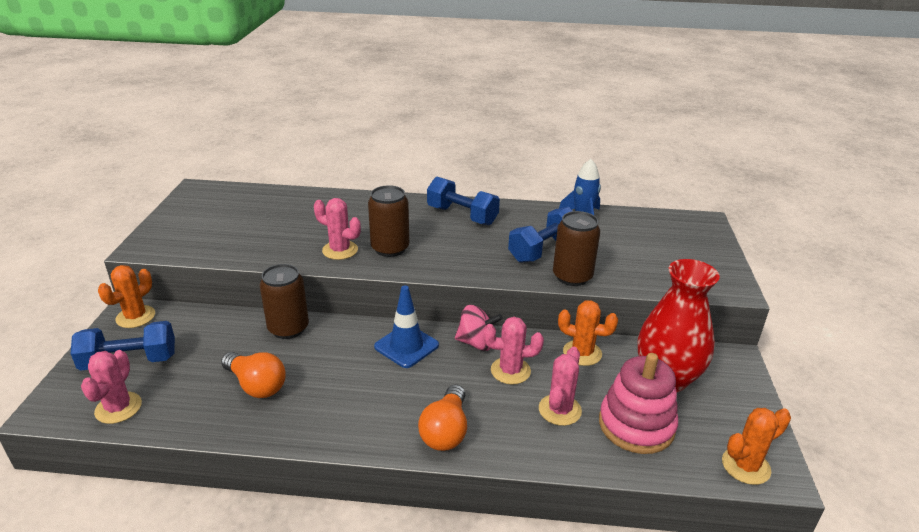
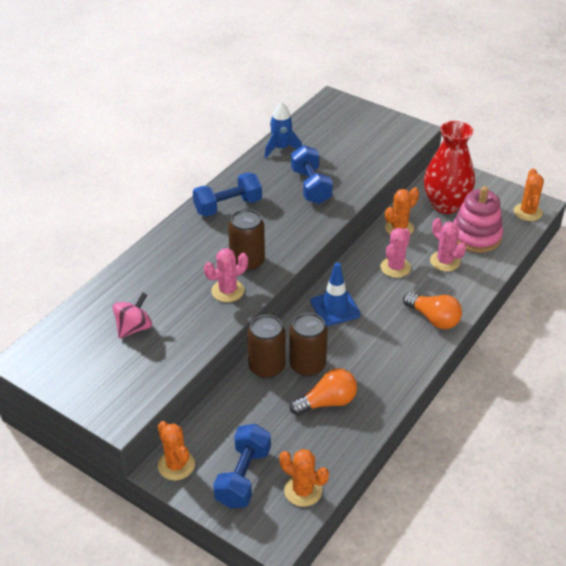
camera: 60 degrees left, 10 degrees up
pink cactus [81,350,142,424] -> orange cactus [279,449,329,507]
pink spinning top [455,305,503,351] -> pink spinning top moved to [113,293,152,339]
brown can [553,211,600,286] -> brown can moved to [289,313,328,376]

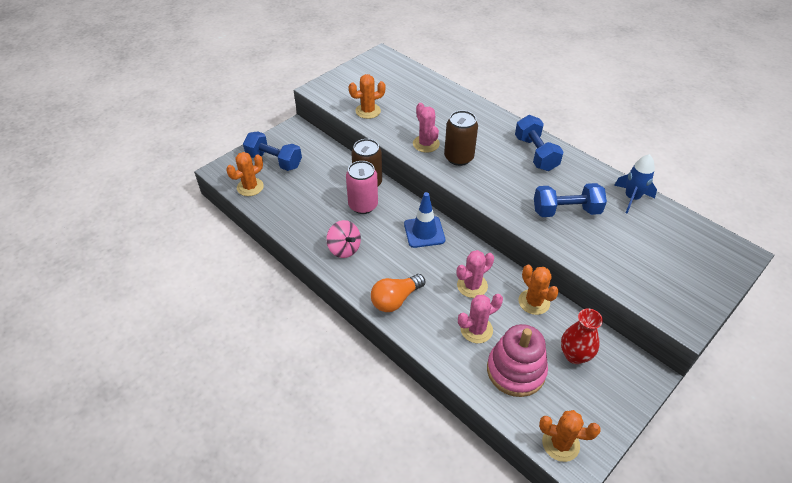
camera: 100 degrees right, 5 degrees up
pink spinning top [113,293,152,339] -> pink spinning top moved to [326,220,361,258]
orange cactus [158,421,195,480] -> orange cactus moved to [349,74,386,119]
brown can [289,313,328,376] -> pink can [346,161,378,214]
orange light bulb [290,368,357,415] -> none
pink cactus [380,228,411,278] -> pink cactus turned 75 degrees counterclockwise [457,250,494,298]
red vase [424,121,475,214] -> red vase [561,309,603,364], size x0.61

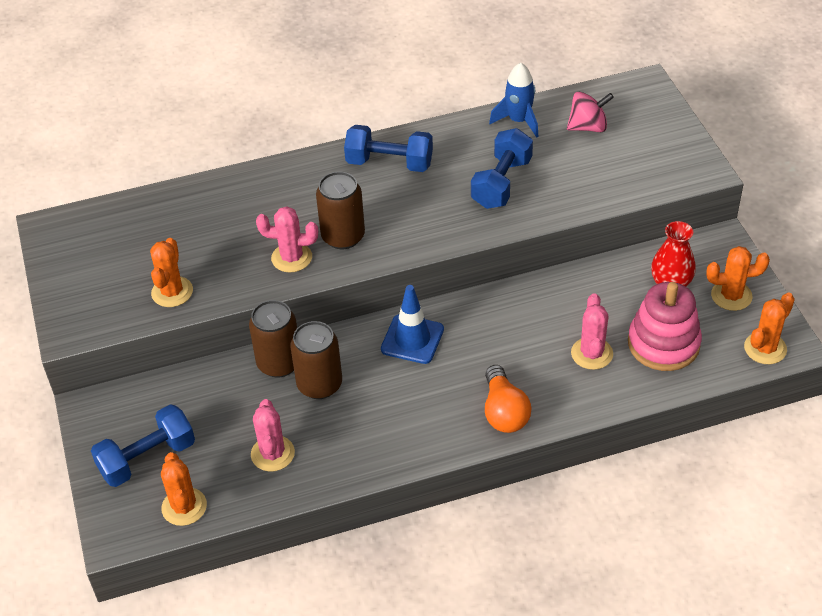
camera: 60 degrees left, 0 degrees up
pink spinning top [326,220,361,258] -> pink spinning top moved to [567,92,614,132]
pink can [346,161,378,214] -> brown can [290,321,342,399]
pink cactus [457,250,494,298] -> pink cactus moved to [251,399,295,471]
orange cactus [519,265,559,315] -> orange cactus moved to [706,246,770,311]

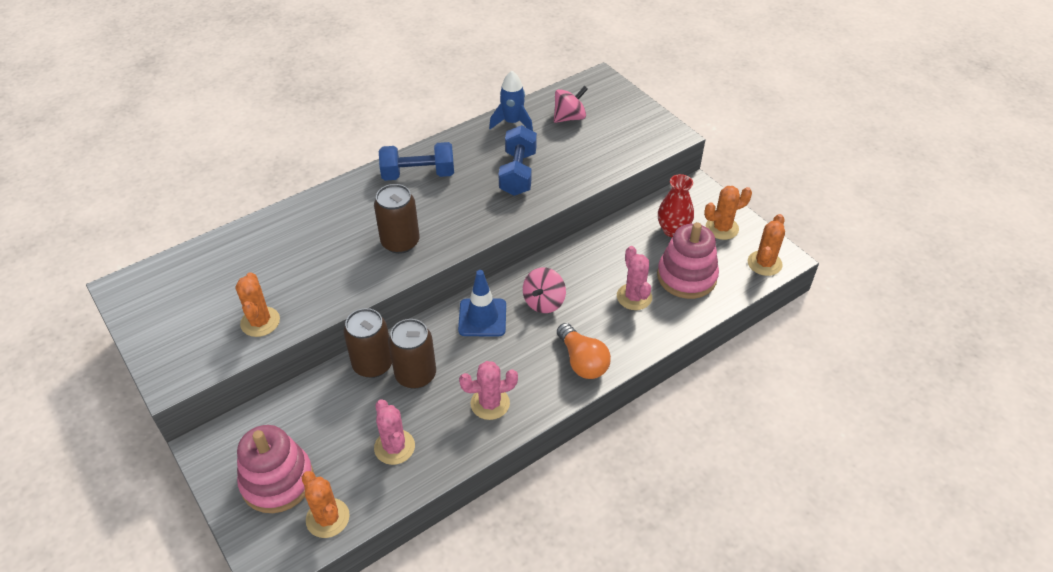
camera: 20 degrees left, 0 degrees up
blue dumbbell [91,404,195,487] -> pink stacking toy [237,425,313,513]
pink cactus [256,206,318,273] -> pink cactus moved to [459,361,518,420]
none -> pink spinning top [523,267,566,313]

